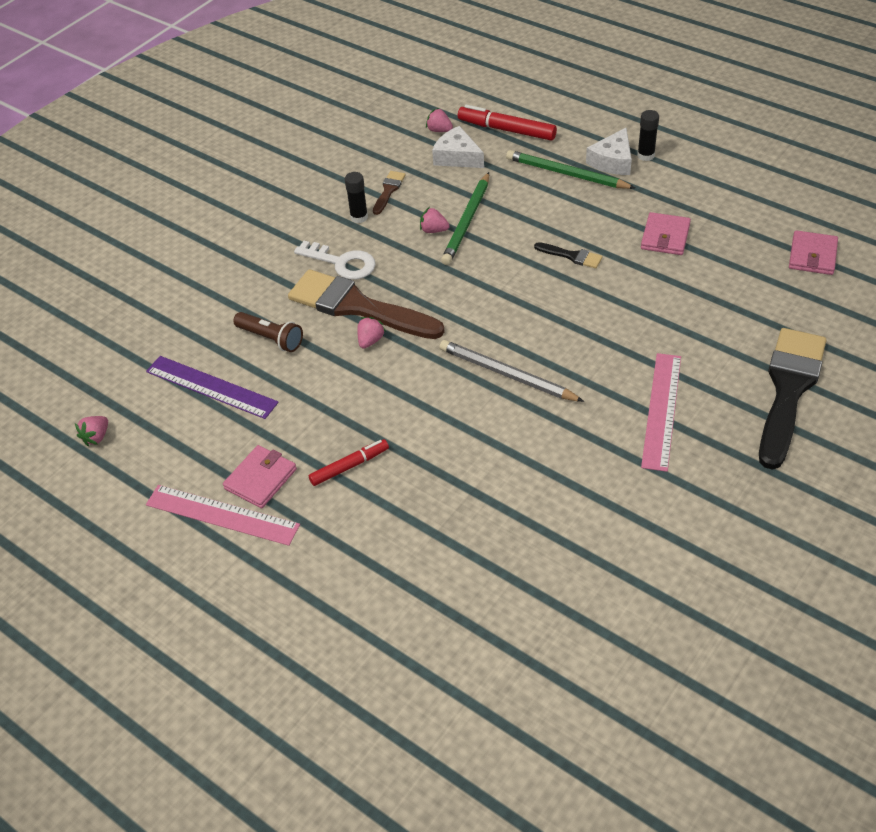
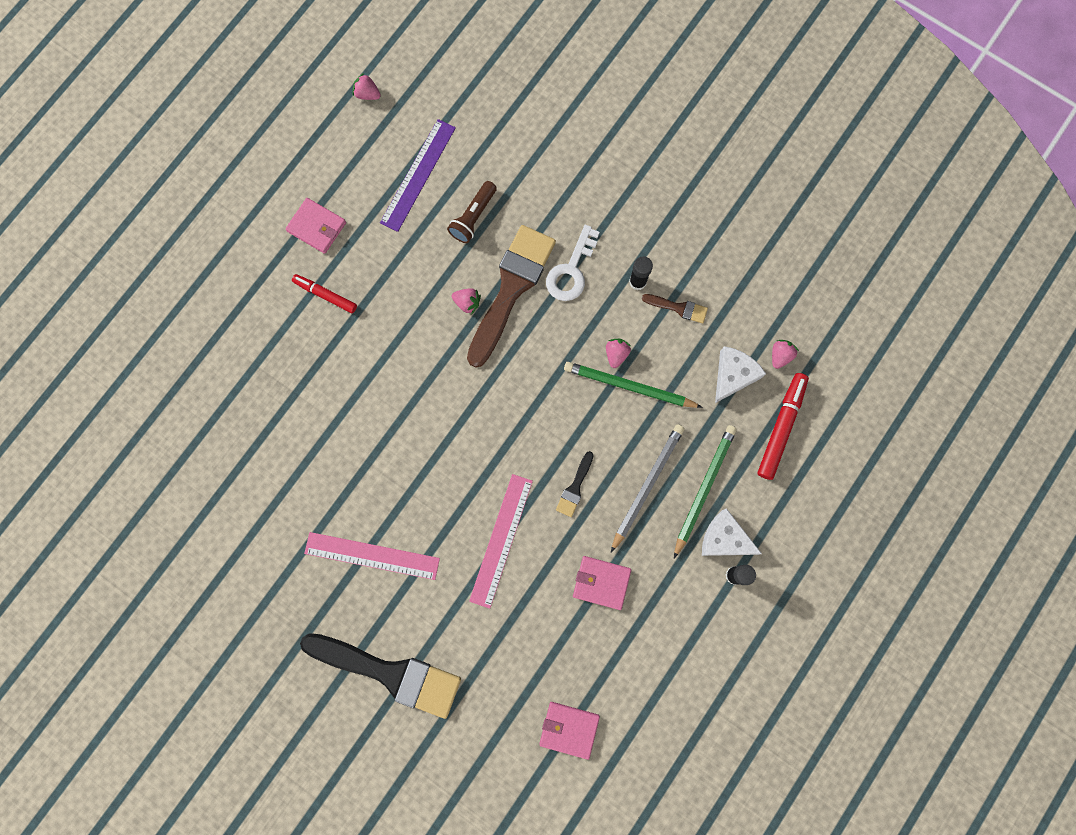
camera: 85 degrees right, 30 degrees up
pink ruler [146,485,300,546] -> pink ruler moved to [469,474,533,609]
red marker [308,439,389,486] -> red marker turned 150 degrees clockwise [292,274,357,314]
grey pencil [440,340,584,402] -> grey pencil moved to [611,424,685,552]

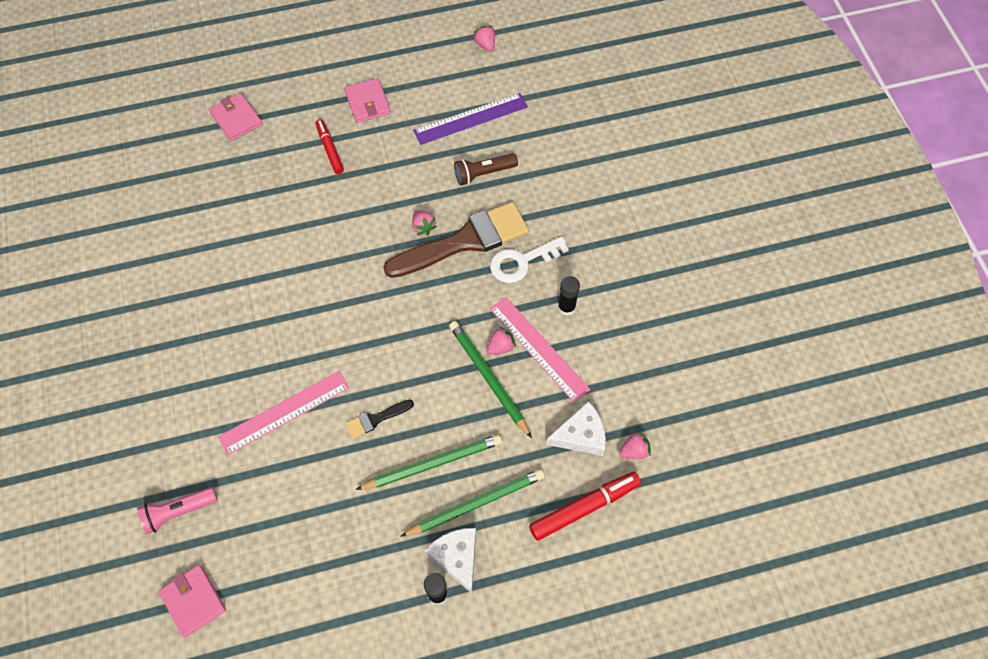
camera: 40 degrees right, 15 degrees down
black brush [300,633,461,719] -> none
pink ruler [304,532,440,580] -> pink ruler moved to [490,297,590,402]
pink wallet [573,556,631,610] -> pink wallet moved to [209,93,262,141]
grey pencil [611,424,685,552] -> green pencil [355,434,502,490]
brown brush [642,294,708,323] -> none
none -> pink flashlight [137,487,217,534]

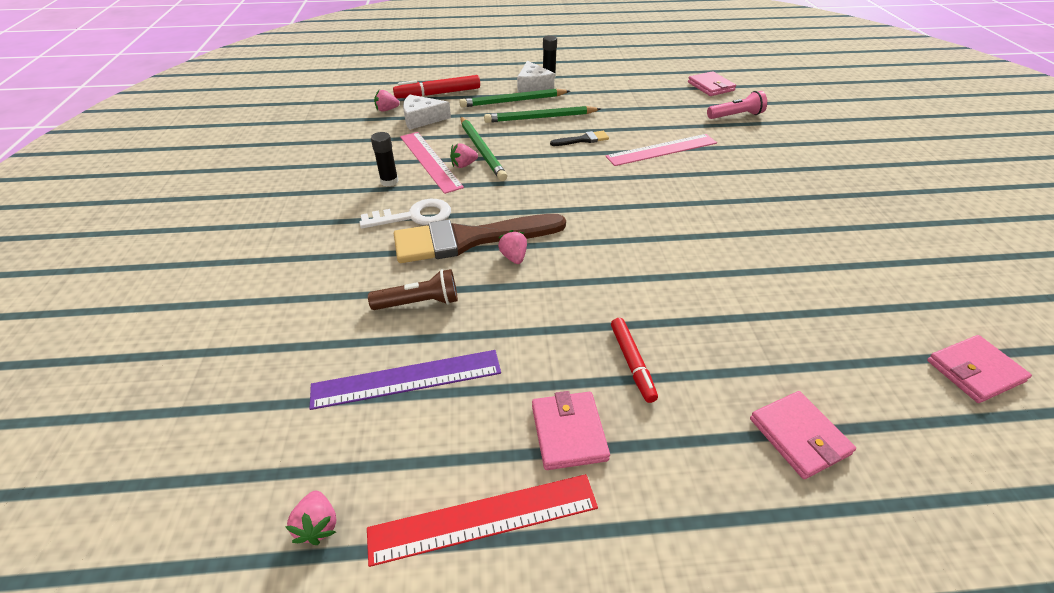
camera: 170 degrees left, 20 degrees down
none -> red ruler [367,474,598,567]
none -> pink wallet [927,335,1032,403]

